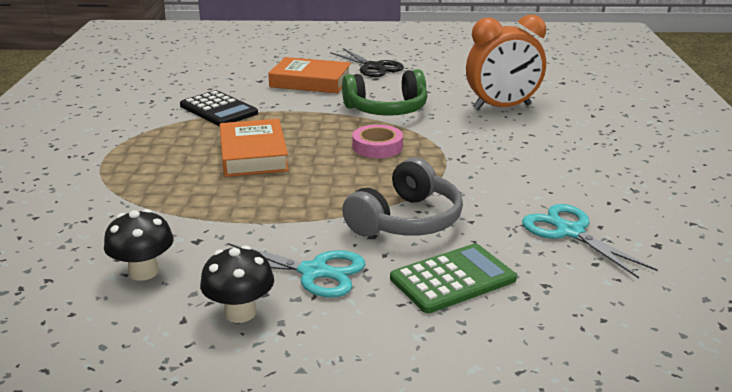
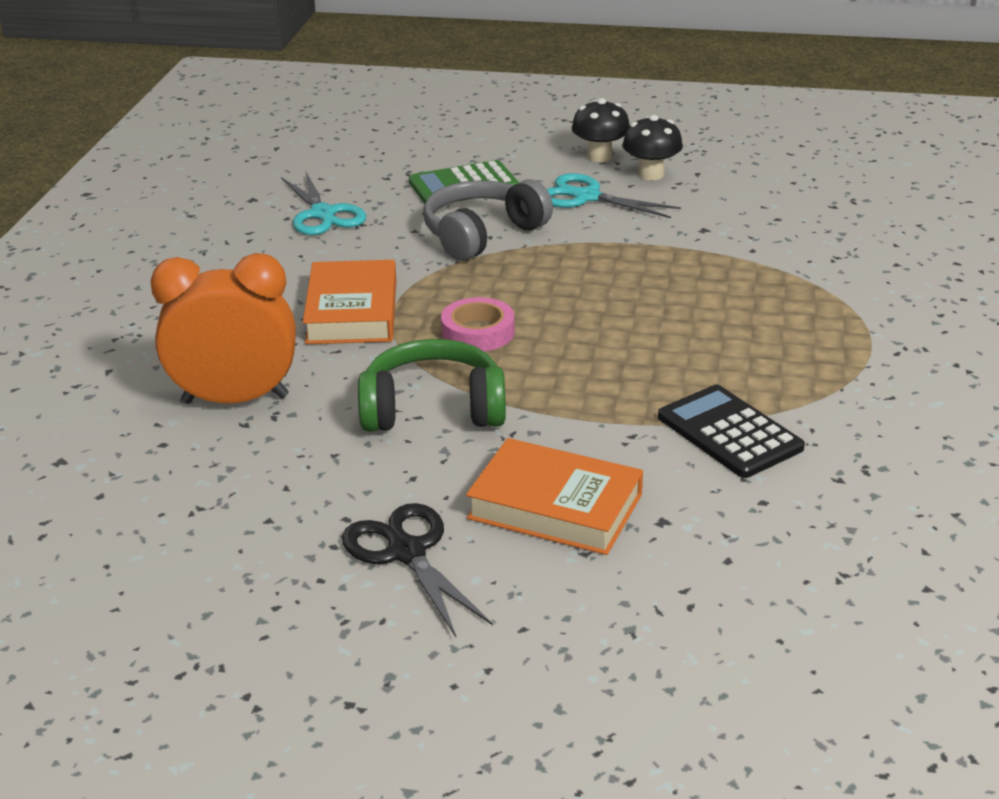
camera: 170 degrees left, 5 degrees up
black mushroom [104,209,174,281] -> black mushroom moved to [572,98,630,162]
orange book [220,119,289,177] -> orange book moved to [303,260,396,344]

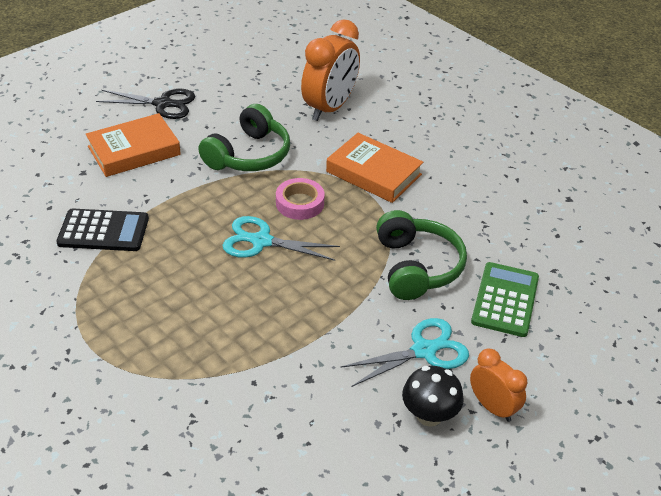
camera: 125 degrees right, 10 degrees up
turquoise scissors [281,170,366,235] -> turquoise scissors moved to [223,216,340,261]
grey headphones [423,179,553,261] -> green headphones [376,210,467,300]
black mushroom [572,98,630,162] -> orange clock [470,349,527,422]

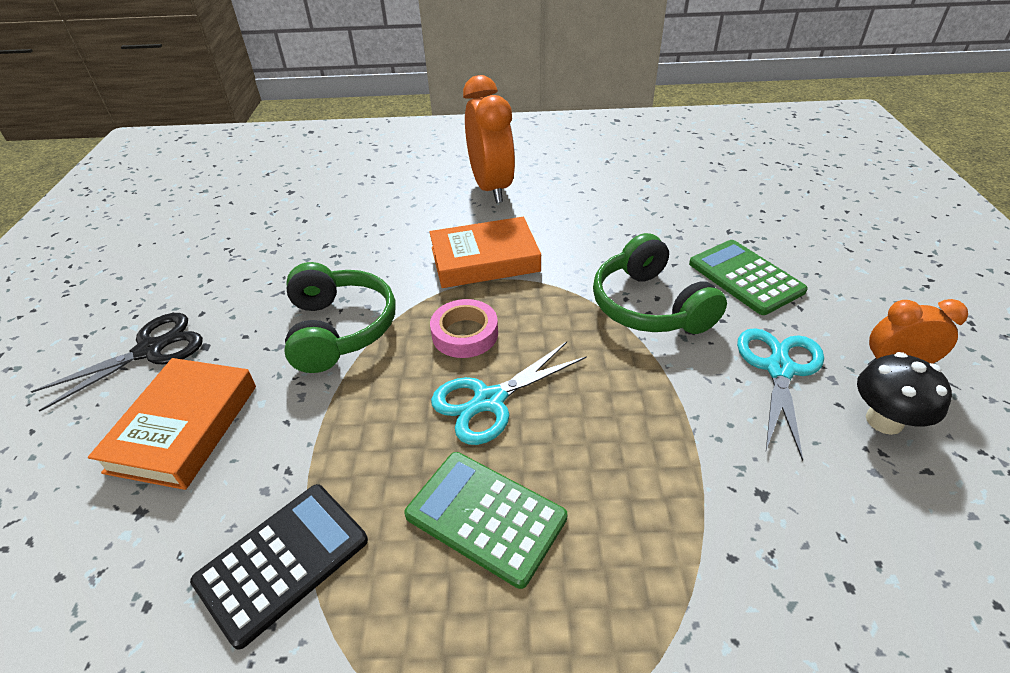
camera: 45 degrees left, 0 degrees up
orange clock [301,19,360,121] -> orange clock moved to [463,75,515,203]
green headphones [376,210,467,300] -> green headphones turned 150 degrees counterclockwise [593,233,727,334]
none -> green calculator [404,452,568,589]

